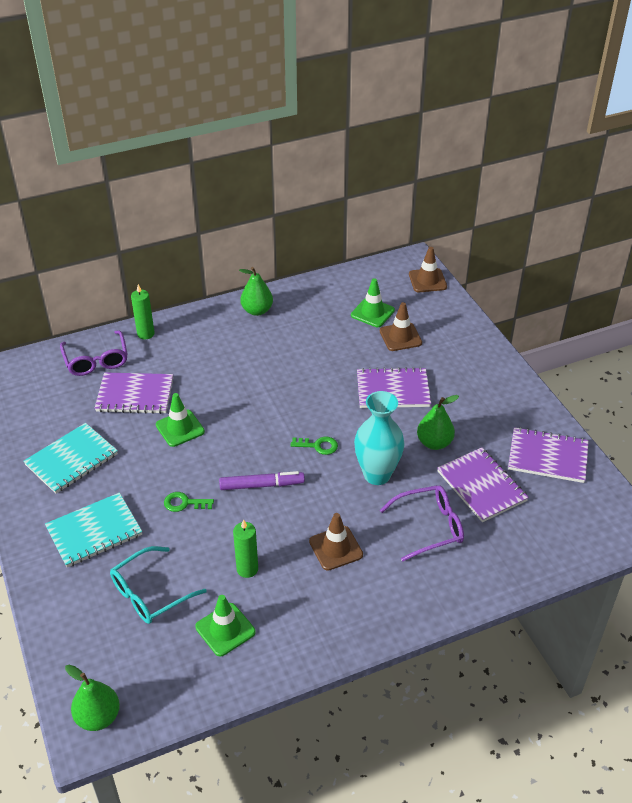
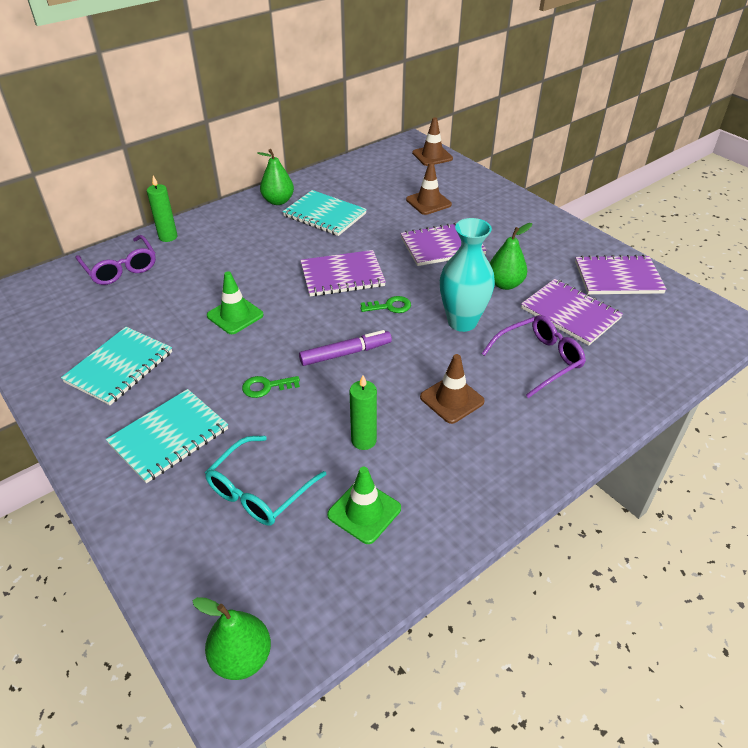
camera: 15 degrees left, 0 degrees up
purple notebook [95,372,173,414] -> purple notebook moved to [300,250,386,296]
green traffic cone [351,278,395,327] -> none
none -> turquoise notebook [282,190,367,236]

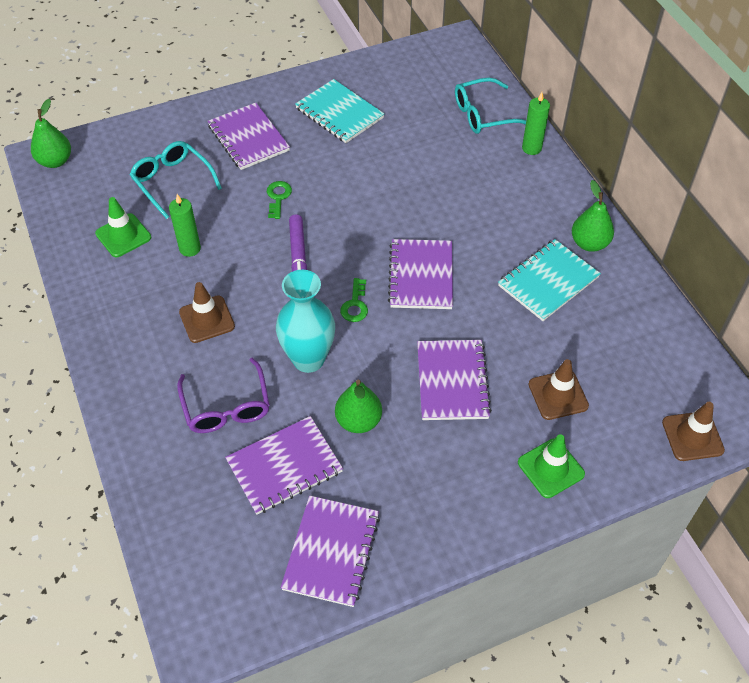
camera: 105 degrees right, 10 degrees up
purple glasses [76,235,156,285] -> turquoise glasses [455,78,526,134]
turquoise notebook [106,389,228,483] -> purple notebook [208,103,290,170]
green traffic cone [207,271,264,334] -> green traffic cone moved to [518,434,585,498]

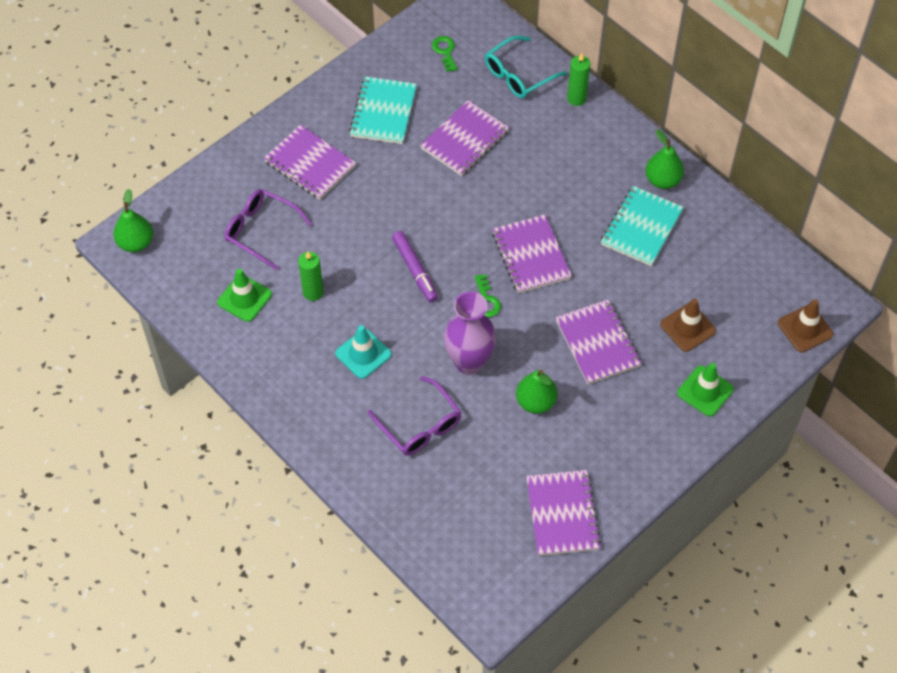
camera: 20 degrees left, 5 degrees up
turquoise glasses [130,141,222,219] -> purple glasses [224,189,312,270]
brown traffic cone [179,282,235,343] -> turquoise traffic cone [335,325,392,379]
purple notebook [225,416,343,515] -> purple notebook moved to [420,100,509,176]
green key [267,181,292,219] -> green key moved to [432,36,457,72]
turquoise vase [276,270,335,373] -> purple vase [444,292,496,375]
turquoise notebook [295,79,384,143] -> turquoise notebook turned 75 degrees clockwise [349,76,417,144]

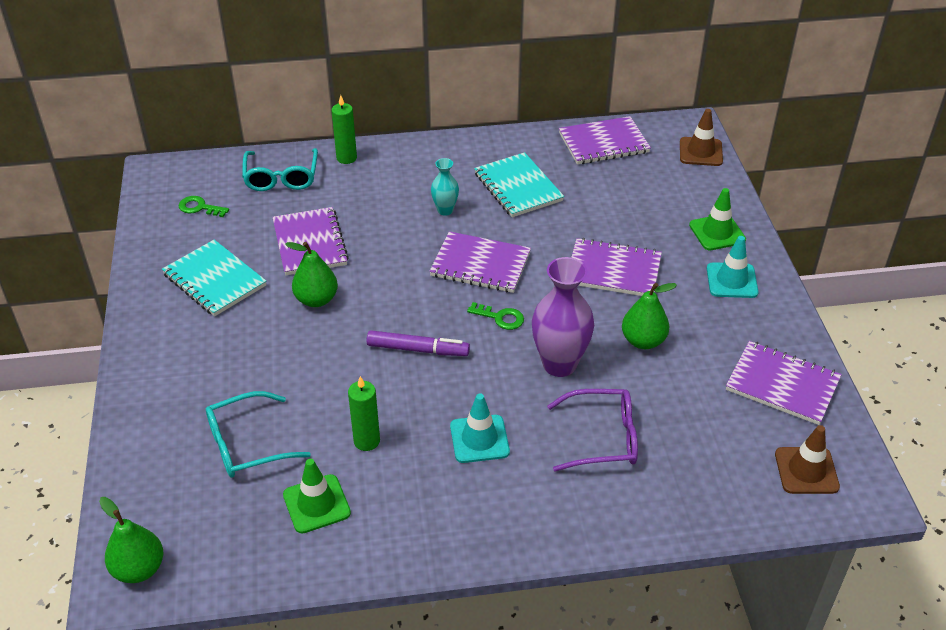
camera: 55 degrees left, 15 degrees down
purple glasses [224,189,312,270] -> turquoise glasses [206,391,311,478]
purple notebook [264,125,356,200] -> purple notebook moved to [559,116,651,165]
green pear [645,129,684,189] -> green pear moved to [285,242,338,307]
brown traffic cone [660,298,716,352] -> brown traffic cone moved to [775,425,840,494]
none -> turquoise vase [431,158,459,216]
none -> turquoise traffic cone [707,236,759,298]

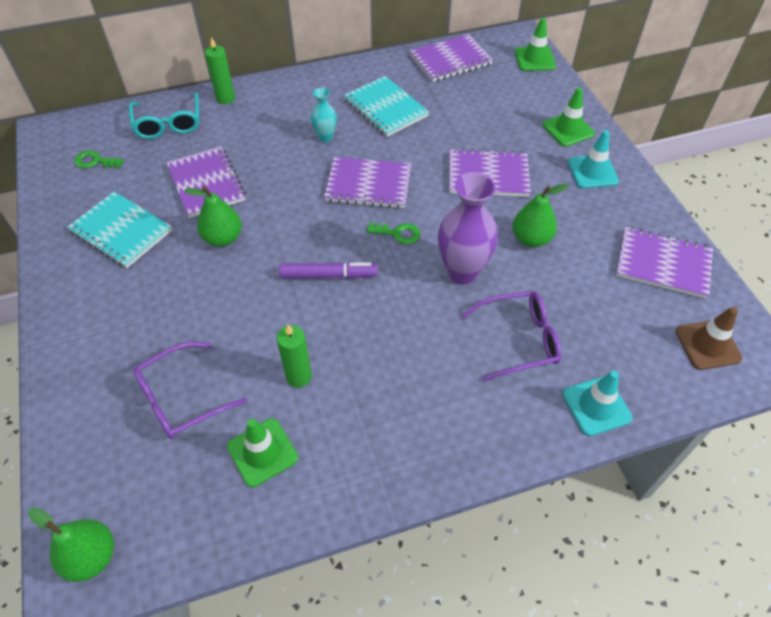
camera: 10 degrees left, 10 degrees up
turquoise glasses [206,391,311,478] -> purple glasses [133,342,247,439]
turquoise traffic cone [450,393,510,463] -> turquoise traffic cone moved to [562,370,632,436]
brown traffic cone [680,109,723,166] -> green traffic cone [515,18,556,71]

